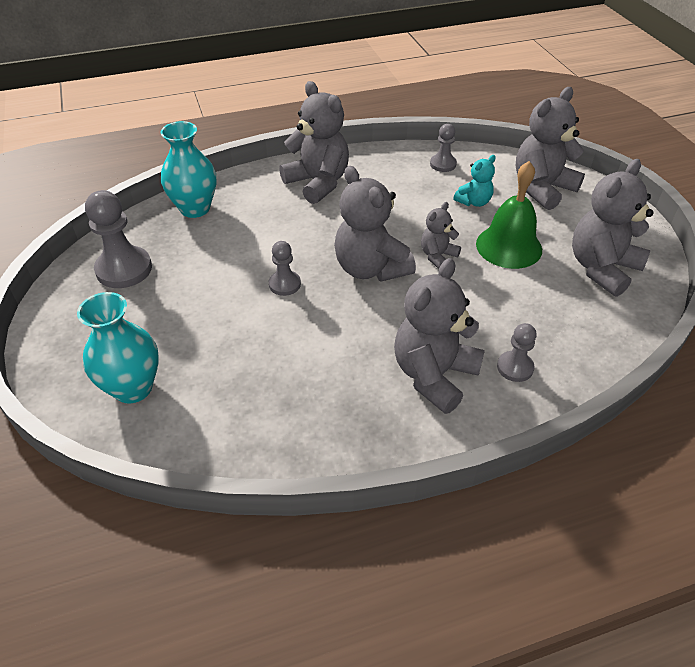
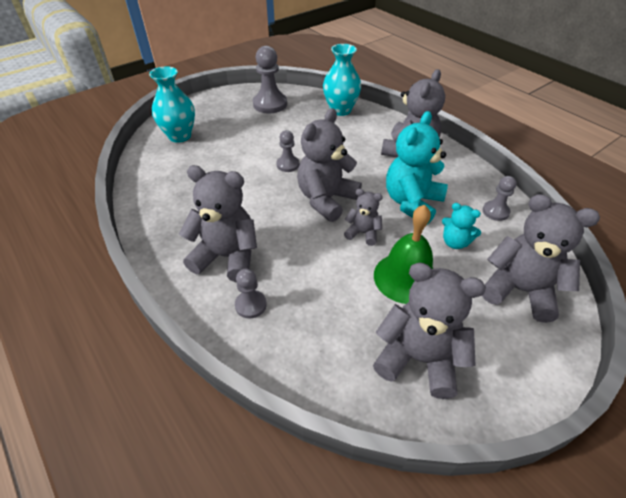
camera: 70 degrees right, 0 degrees up
none -> turquoise teddy bear [386,111,448,224]

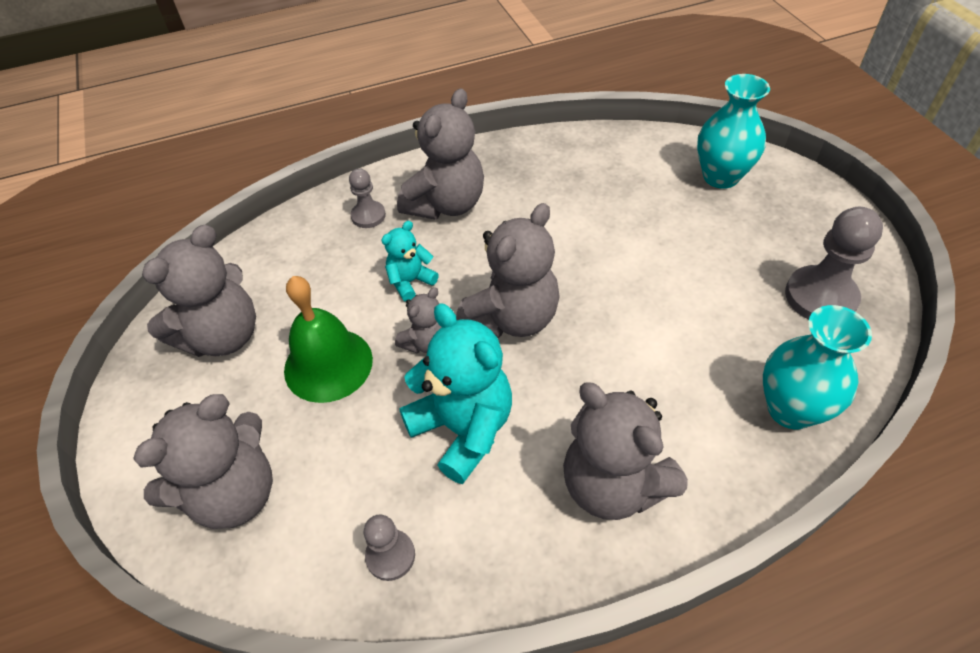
camera: 110 degrees right, 5 degrees up
grey pawn [276,130,300,172] -> none
grey teddy bear [297,108,362,222] -> grey teddy bear turned 75 degrees clockwise [456,203,560,338]
turquoise teddy bear [442,203,481,249] -> turquoise teddy bear moved to [381,221,439,301]

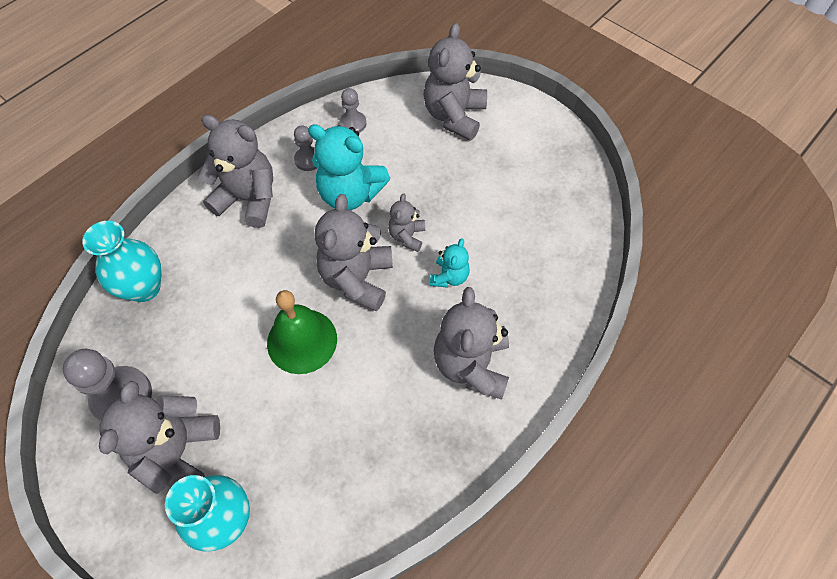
camera: 150 degrees right, 10 degrees up
grey teddy bear [142,225,256,357] -> grey teddy bear moved to [99,381,220,494]
green bell [284,276,373,403] -> green bell moved to [267,290,337,374]
grey pawn [349,168,386,228] -> grey pawn moved to [294,125,317,171]

